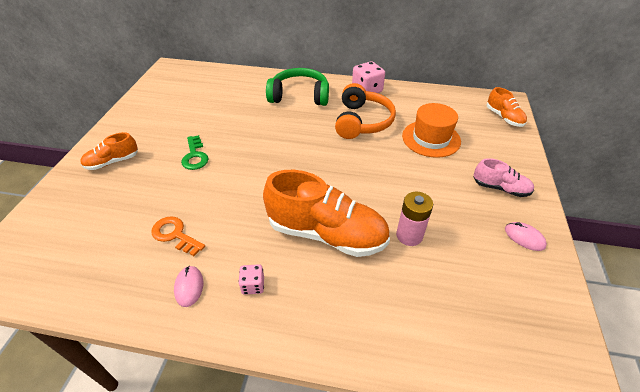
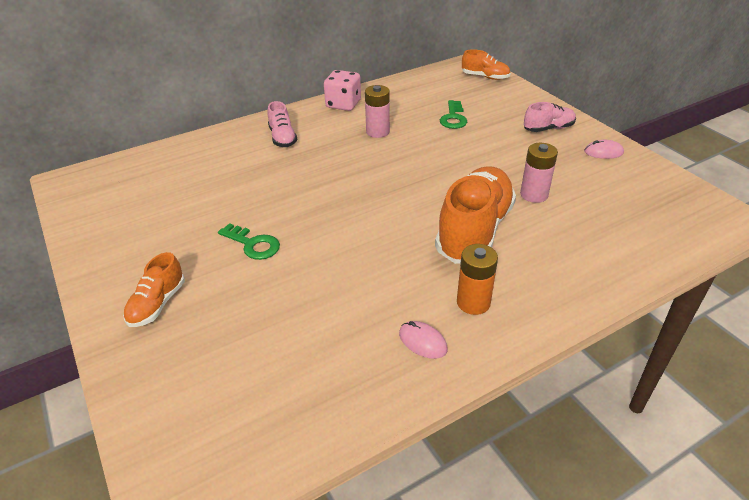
camera: 40 degrees left, 5 degrees down
orange key [151,216,205,256] -> none
pink dice [238,264,264,295] -> orange battery [457,244,498,315]
orange shoe [263,170,390,257] -> orange shoe turned 45 degrees counterclockwise [435,166,516,264]
green headphones [266,68,329,106] -> pink shoe [267,101,297,147]
orange headphones [335,83,396,139] -> pink battery [365,85,390,138]
orange hat [402,103,461,158] -> green key [440,100,467,129]

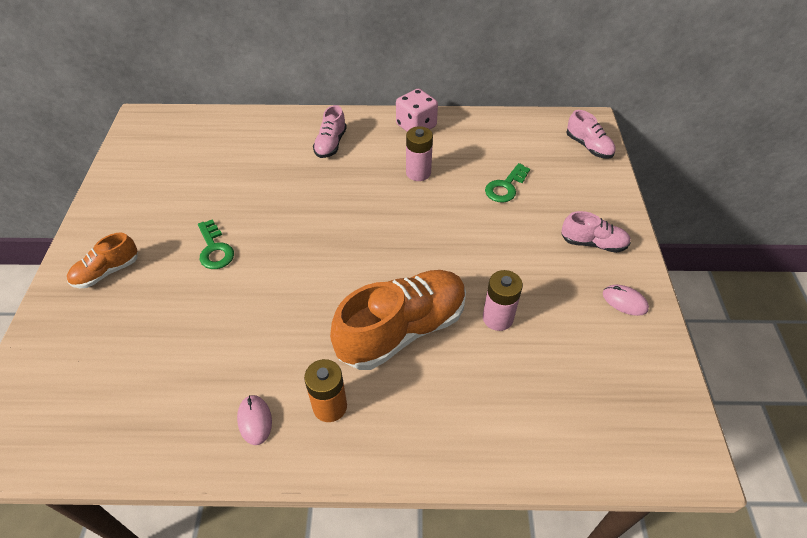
camera: 30 degrees right, 10 degrees up
orange shoe [462,49,510,80] -> pink shoe [566,110,615,159]

